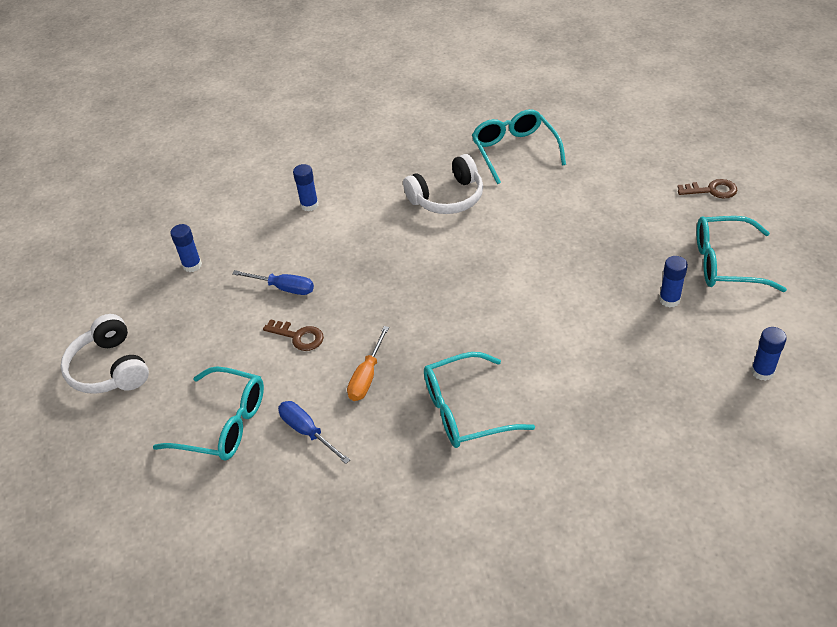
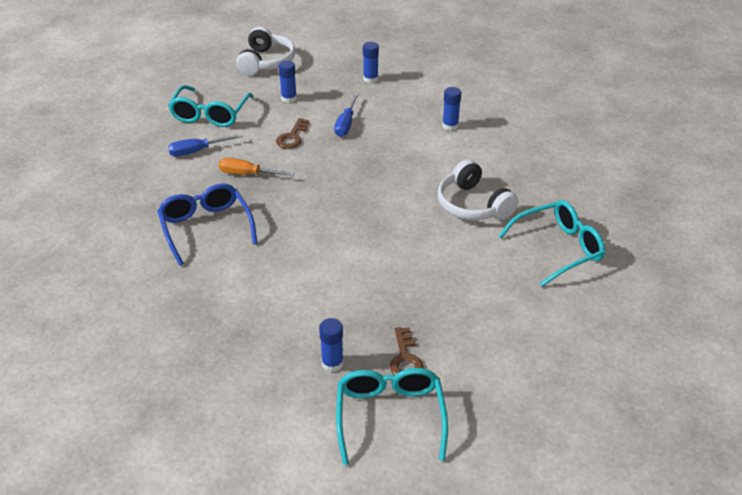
camera: 80 degrees right, 5 degrees down
white headphones [60,314,149,394] -> white headphones turned 135 degrees clockwise [236,27,295,76]
blue screwdriver [278,401,350,464] -> blue screwdriver turned 150 degrees counterclockwise [168,134,243,156]
turquoise glasses [424,352,535,448] -> blue glasses [157,183,258,266]
brown key [678,179,737,199] -> brown key moved to [390,327,424,376]
blue glue stick [751,327,787,381] -> blue glue stick moved to [278,61,297,103]

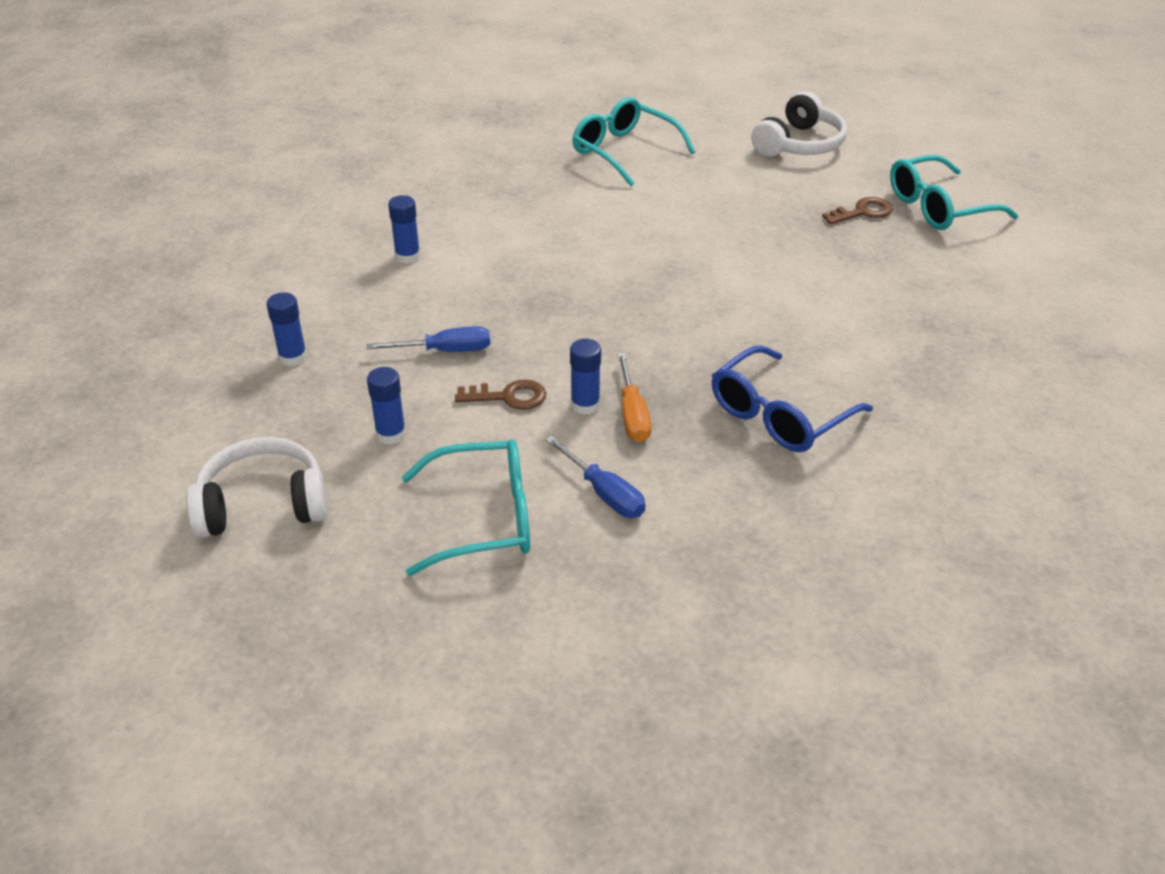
camera: 110 degrees left, 0 degrees up
blue glue stick [319,318,344,372] -> blue glue stick moved to [570,339,601,415]
white headphones [438,159,518,220] -> white headphones moved to [751,91,847,157]

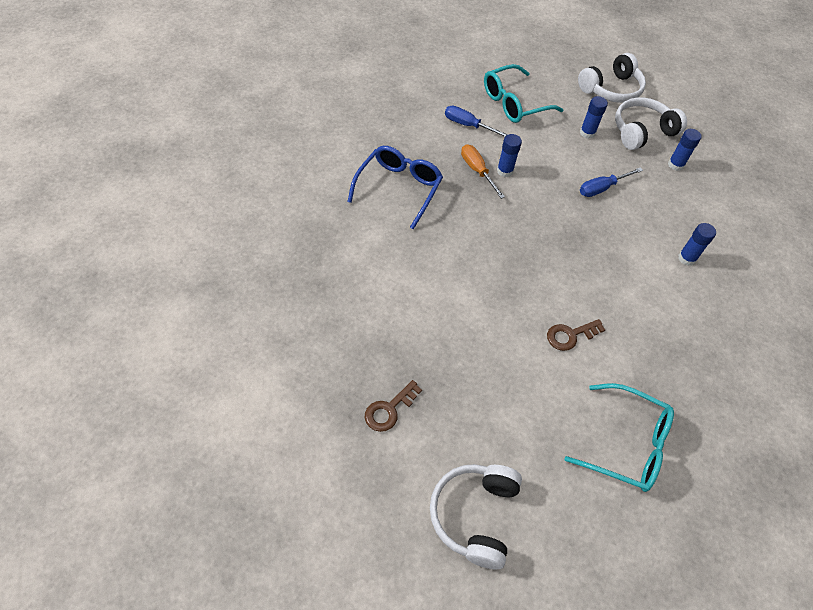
camera: 155 degrees right, 15 degrees up
brown key [455,379,546,410] -> brown key moved to [547,319,605,351]
turquoise glasses [890,155,1018,230] -> none
none -> white headphones [615,97,687,150]

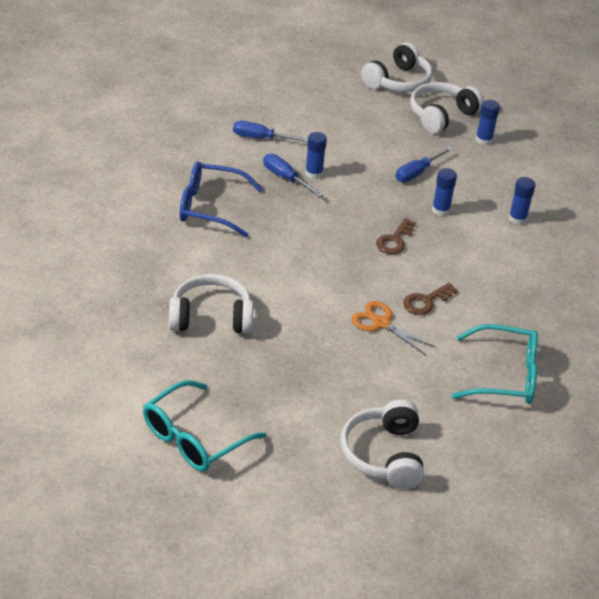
camera: 15 degrees left, 15 degrees down
blue glasses [347,146,443,229] -> blue glasses turned 90 degrees counterclockwise [180,161,263,237]
brown key [365,380,422,432] -> brown key moved to [376,218,416,254]
orange screwdriver [461,144,505,199] -> blue screwdriver [263,154,323,197]
turquoise glasses [484,64,564,123] -> turquoise glasses moved to [143,380,266,471]
blue glue stick [580,96,608,139] -> blue glue stick moved to [432,168,457,216]
none -> white headphones [169,274,253,334]
none -> orange scissors [351,301,436,355]

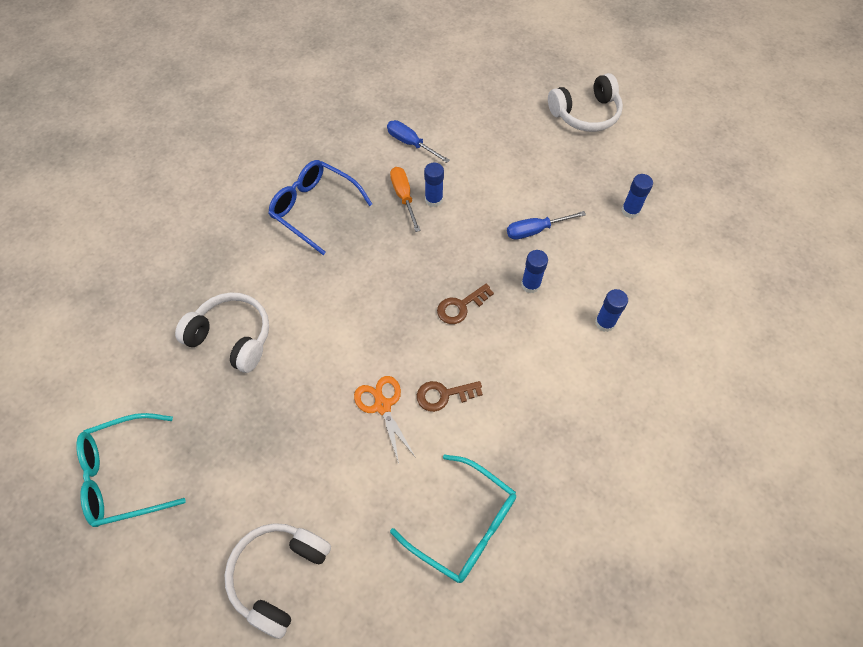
camera: 30 degrees right, 20 degrees up
blue screwdriver [263,154,323,197] -> orange screwdriver [390,167,421,232]
white headphones [410,82,484,134] -> none

